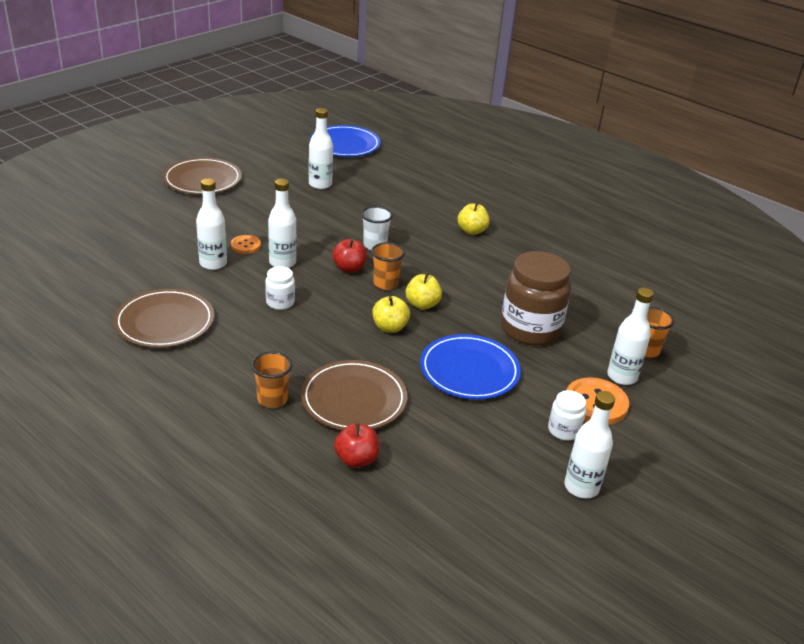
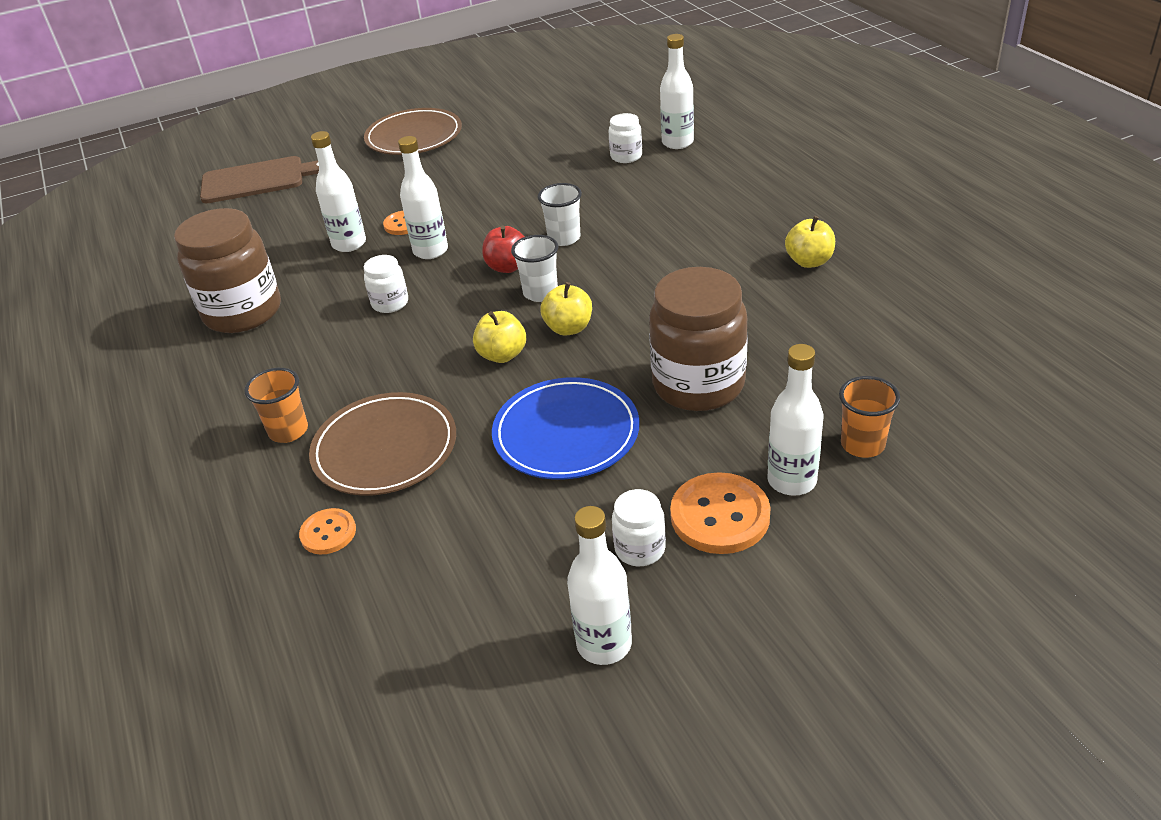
camera: 30 degrees right, 5 degrees up
brown plate [113,289,214,348] -> brown jar [174,208,281,333]
white bottle [309,108,333,189] -> white bottle moved to [660,34,694,149]
blue plate [310,125,381,157] -> none
red apple [334,422,379,468] -> orange button [299,508,356,554]
orange cup [371,242,405,290] -> white cup [511,235,558,302]
yellow apple [458,201,490,235] -> yellow apple moved to [785,216,835,268]
none -> brown cutting board [200,156,319,203]
none -> white jar [609,113,642,163]

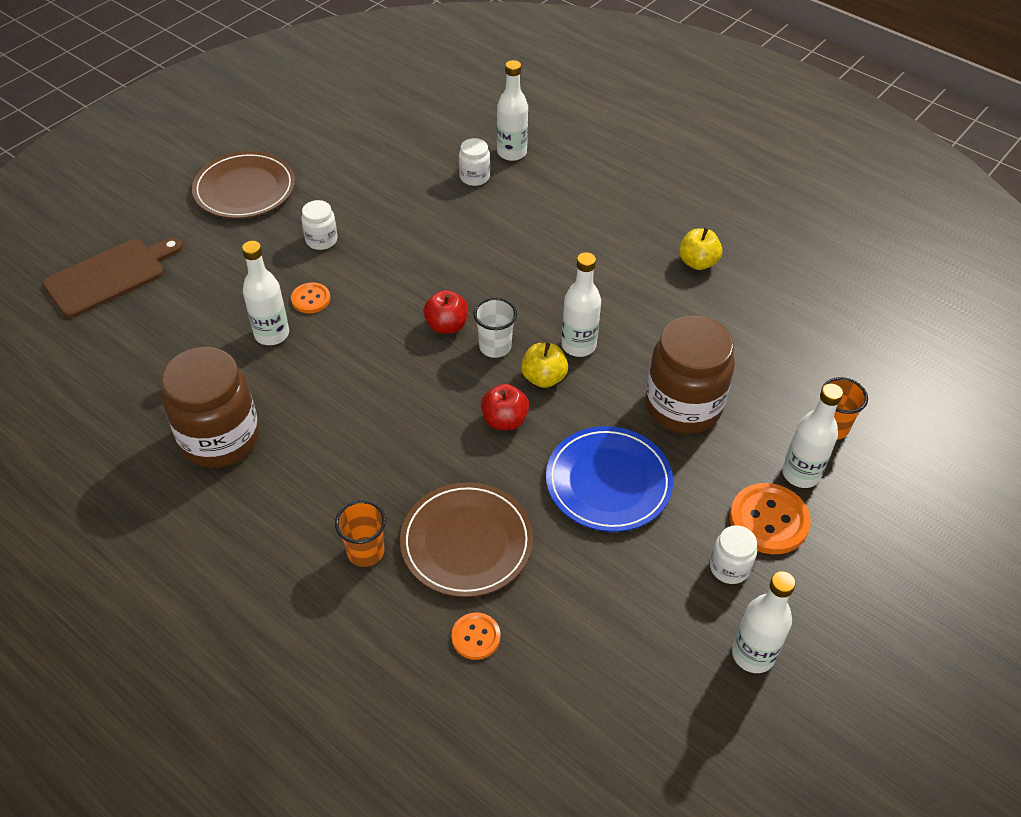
camera: 30 degrees left, 10 degrees up
white jar [364,255,408,313] -> white jar moved to [301,200,338,250]
white bottle [398,136,448,259] -> white bottle moved to [561,252,601,357]
yellow apple [473,311,526,363] -> red apple [481,384,529,430]
white cup [538,183,582,246] -> none

